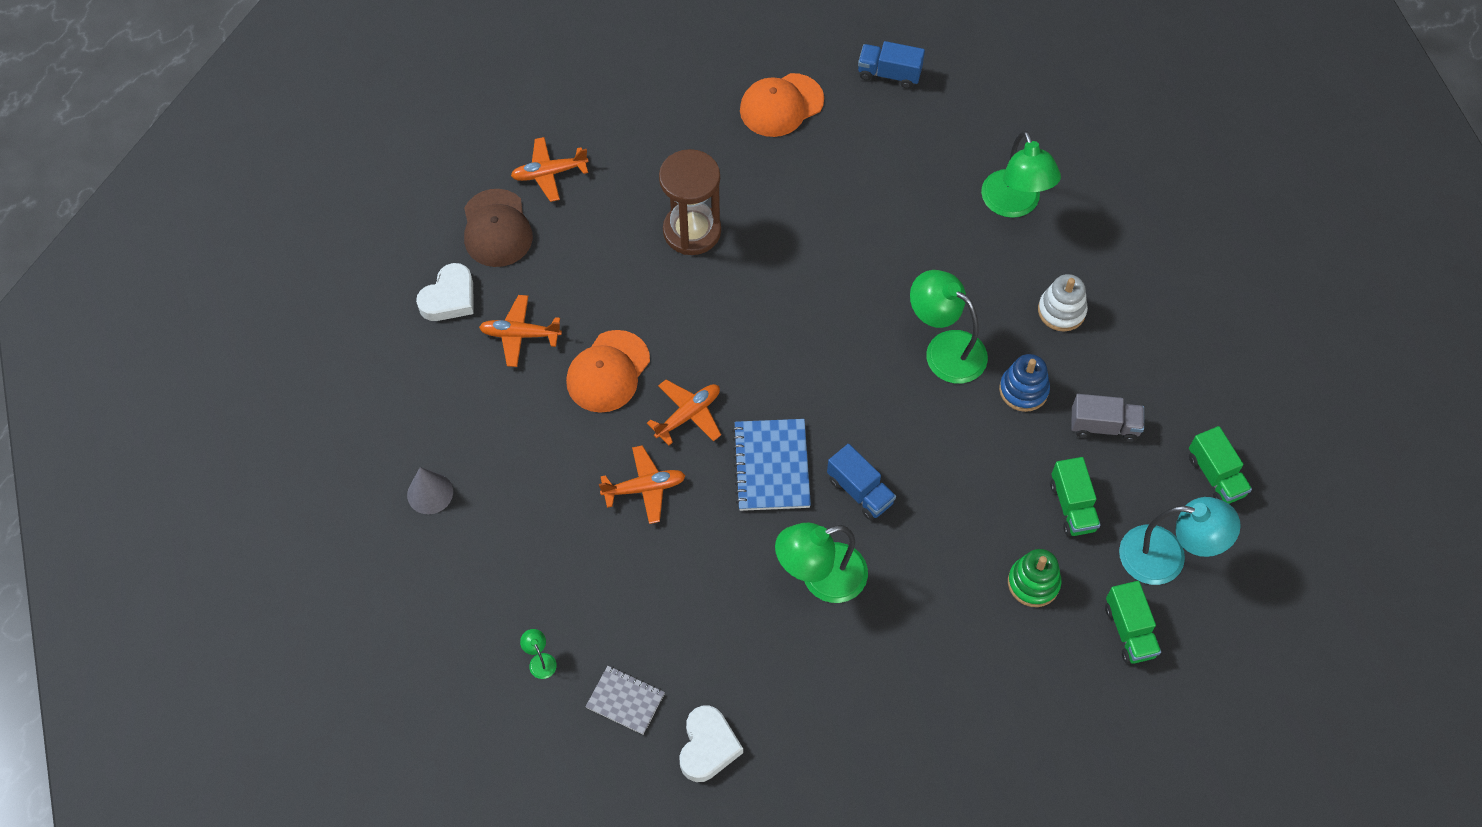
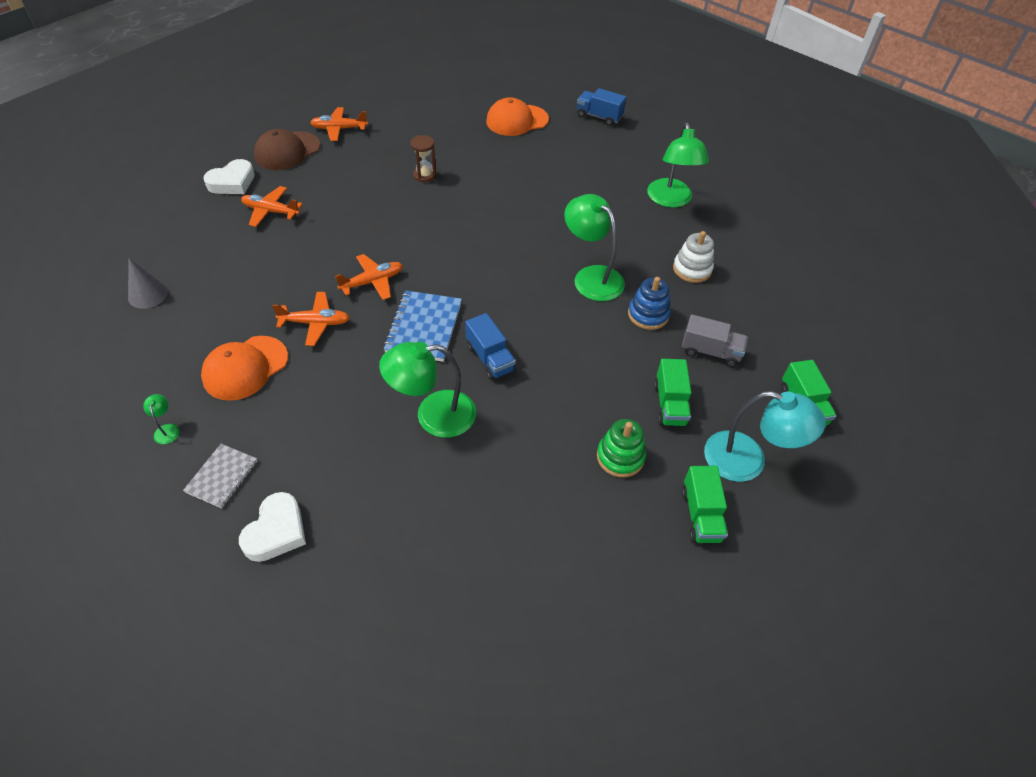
camera: 10 degrees right, 10 degrees down
brown cap [464,189,533,267] -> brown cap turned 45 degrees clockwise [254,129,320,170]
orange cap [566,330,650,413] -> orange cap moved to [201,336,288,401]
grey notebook [585,666,665,735] -> grey notebook turned 75 degrees clockwise [183,444,257,508]
brown hourglass [659,149,721,255] -> brown hourglass [410,135,436,182], size x0.52

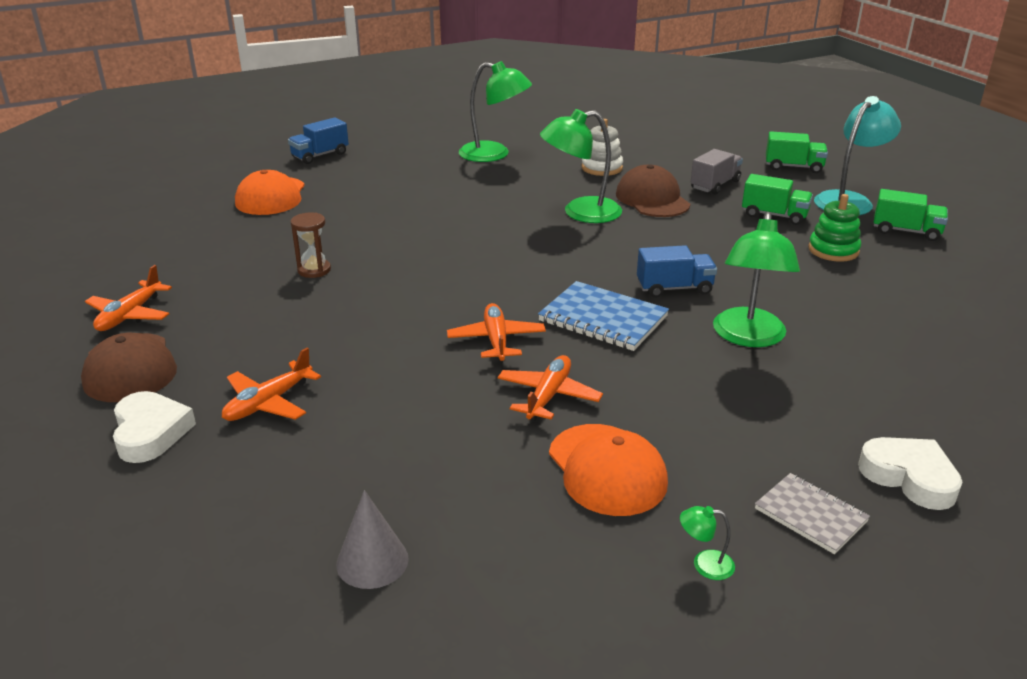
camera: 65 degrees left, 20 degrees down
blue stacking toy [628,277,671,330] -> brown cap [616,164,690,217]

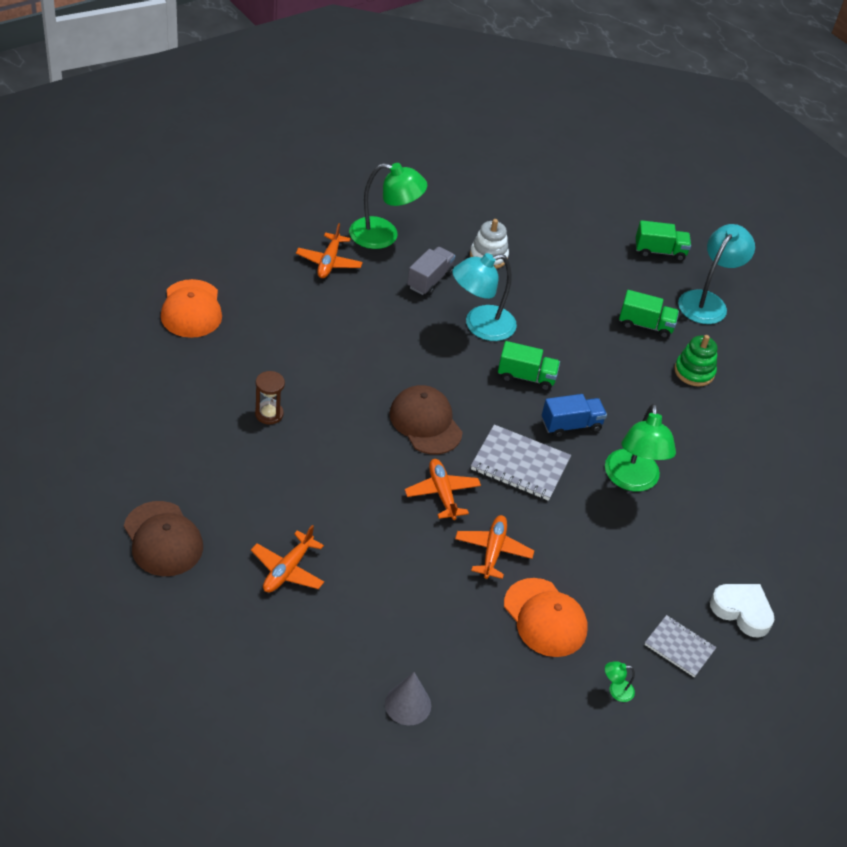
camera: 15 degrees left, 15 degrees up
orange plane [85,265,172,331] -> orange plane moved to [296,223,363,278]
white heart [113,391,196,463] -> none
blue truck [288,117,349,164] -> none
blue notebook [538,281,669,351] -> grey notebook [471,424,571,501]
green lamp [540,109,622,223] -> turquoise lamp [452,253,517,341]
brown cap [616,164,690,217] -> brown cap moved to [389,385,463,454]
grey truck [691,149,743,195] -> grey truck moved to [407,247,455,296]
green truck [874,189,948,241] -> green truck moved to [498,341,560,391]

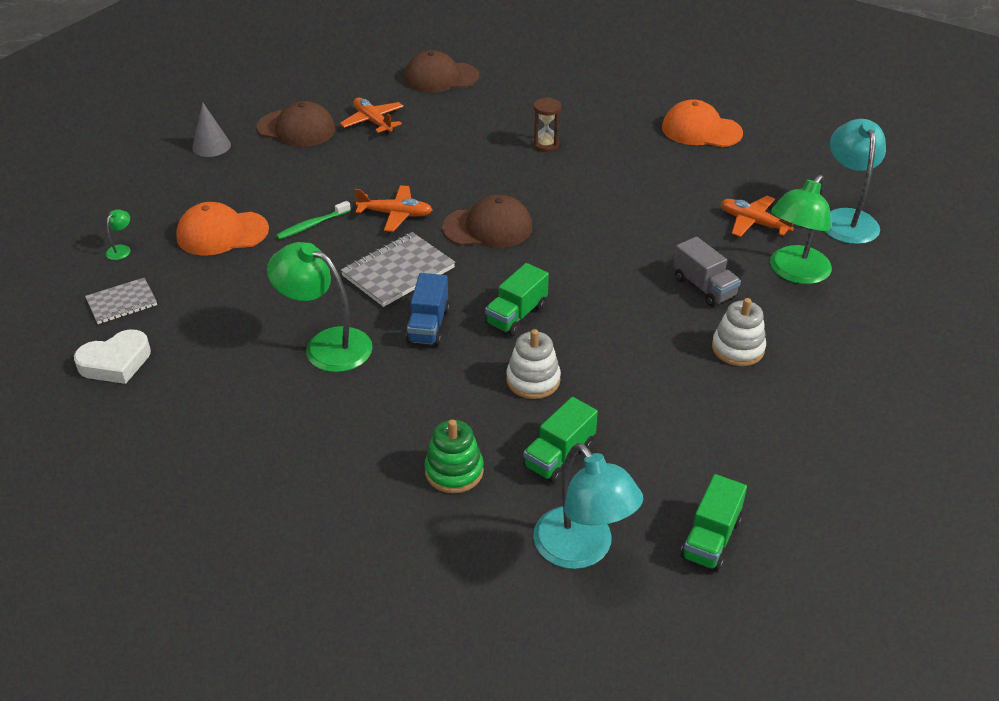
camera: 120 degrees right, 5 degrees down
turquoise lamp [452,253,517,341] -> turquoise lamp moved to [824,119,886,244]
orange plane [455,515,534,579] -> green toothbrush [276,201,351,239]
none -> brown cap [257,101,336,147]
none -> white stacking toy [506,329,561,399]

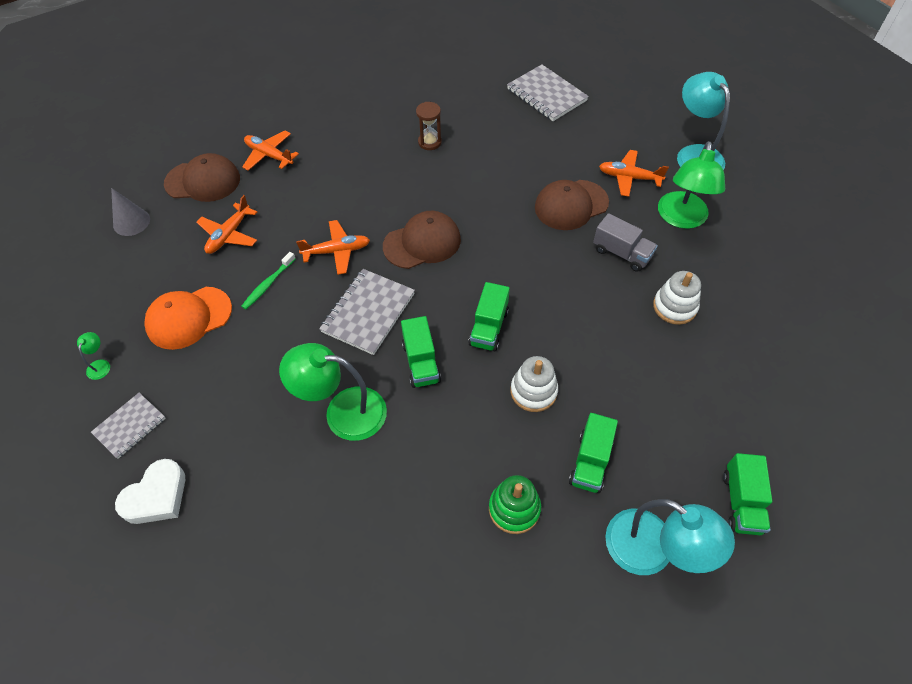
camera: 20 degrees left, 15 degrees up
brown cap [404,50,479,93] -> brown cap moved to [535,180,609,230]
blue truck [406,273,450,346] -> green truck [401,316,441,388]
orange cap [662,99,743,147] -> grey notebook [507,64,589,121]
none -> orange plane [196,195,257,254]

